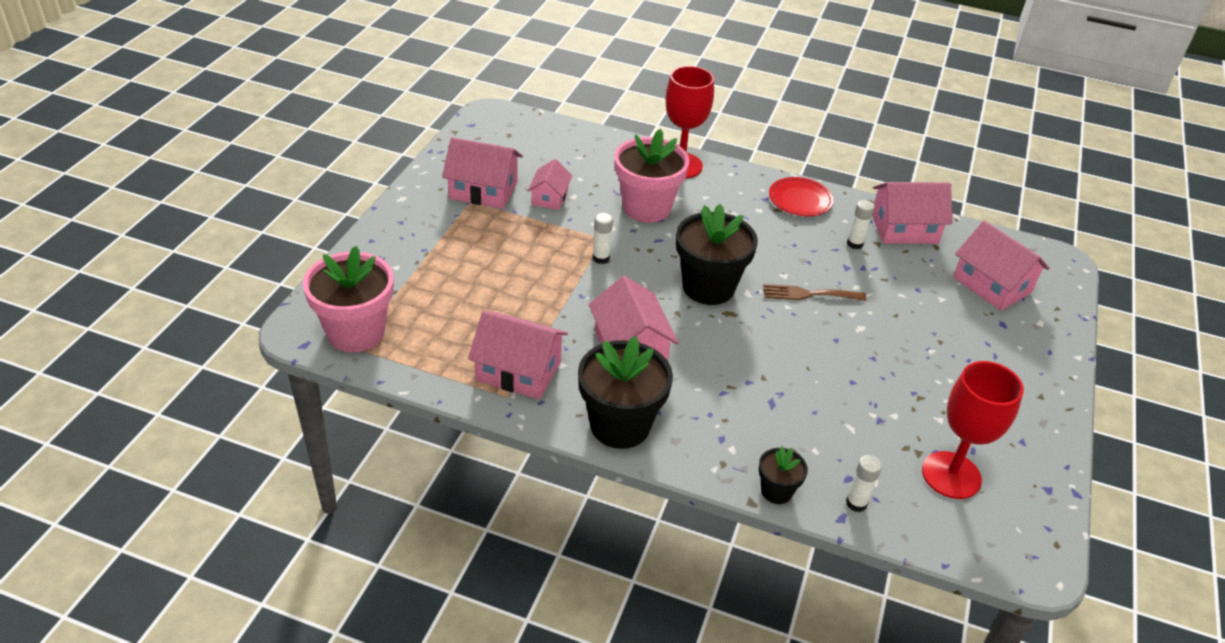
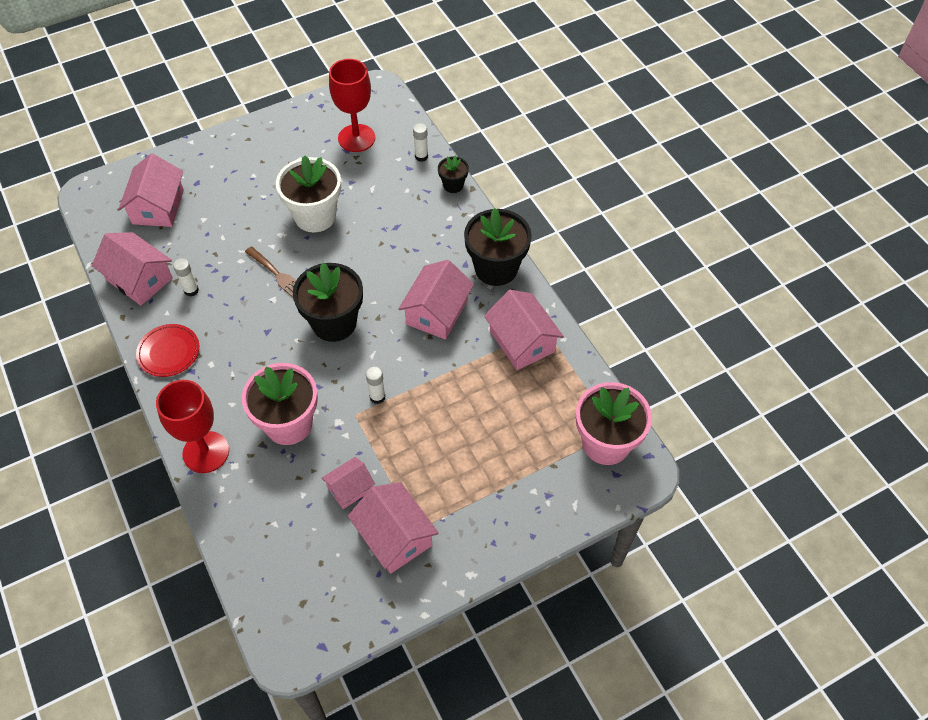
camera: 135 degrees left, 15 degrees up
none -> white flower pot [276,156,341,232]

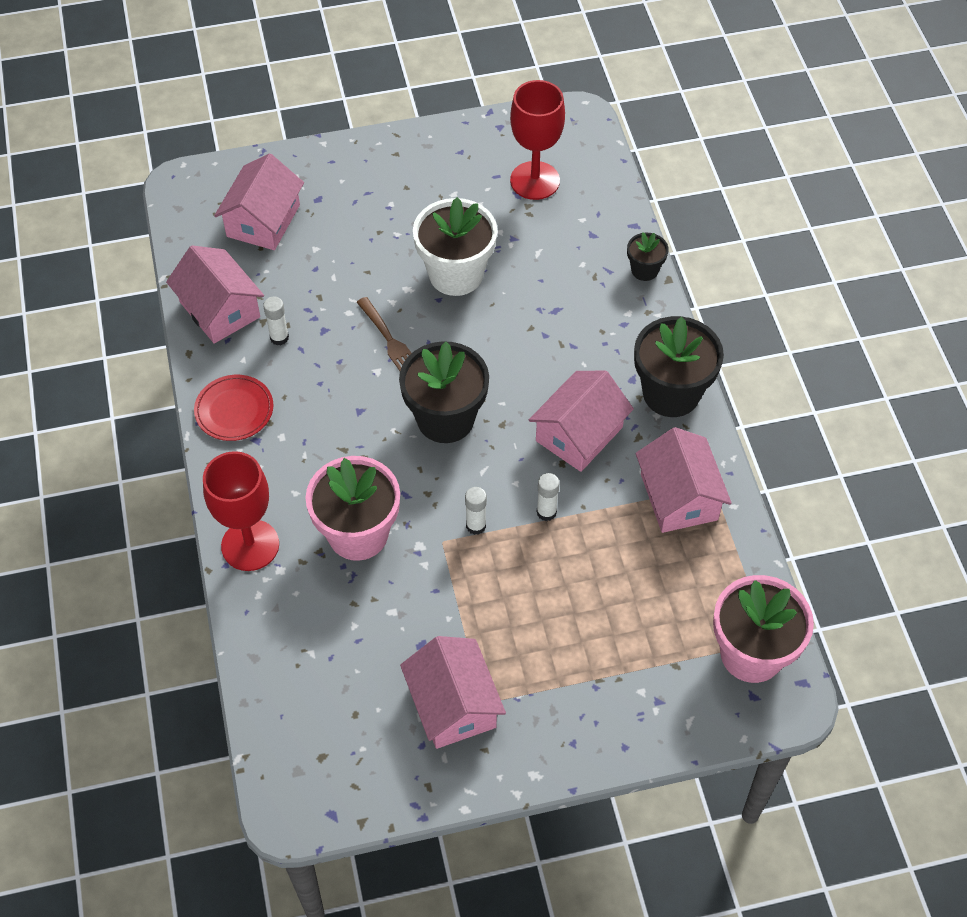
camera: 15 degrees right, 0 degrees up
pink house [322,457,375,509] -> none
white glue stick [413,123,428,162] -> white glue stick moved to [537,473,559,521]

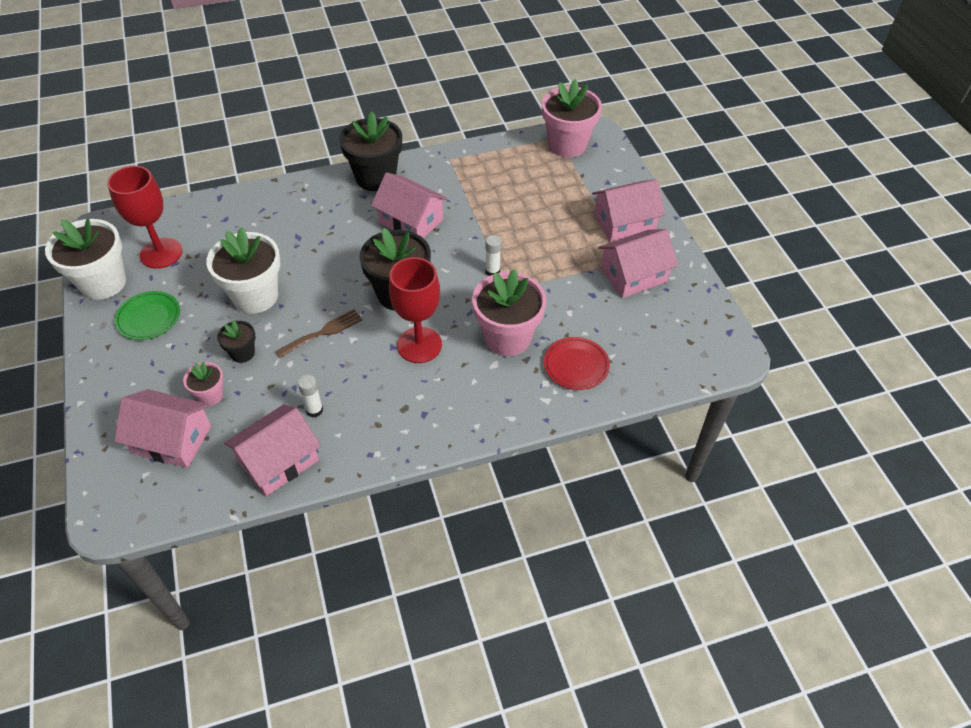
camera: 95 degrees left, 5 degrees down
red plate [194,375,273,441] -> red plate moved to [544,337,610,390]
red goblet [203,451,279,571] -> red goblet moved to [389,257,442,363]
white glue stick [537,473,559,521] -> none
black flower pot [627,232,669,281] -> black flower pot moved to [217,320,256,363]
pink house [635,427,732,533] -> pink house moved to [592,179,665,242]
none -> white flower pot [45,219,126,300]
none -> green plate [115,291,180,340]
none -> pink flower pot [183,362,224,406]

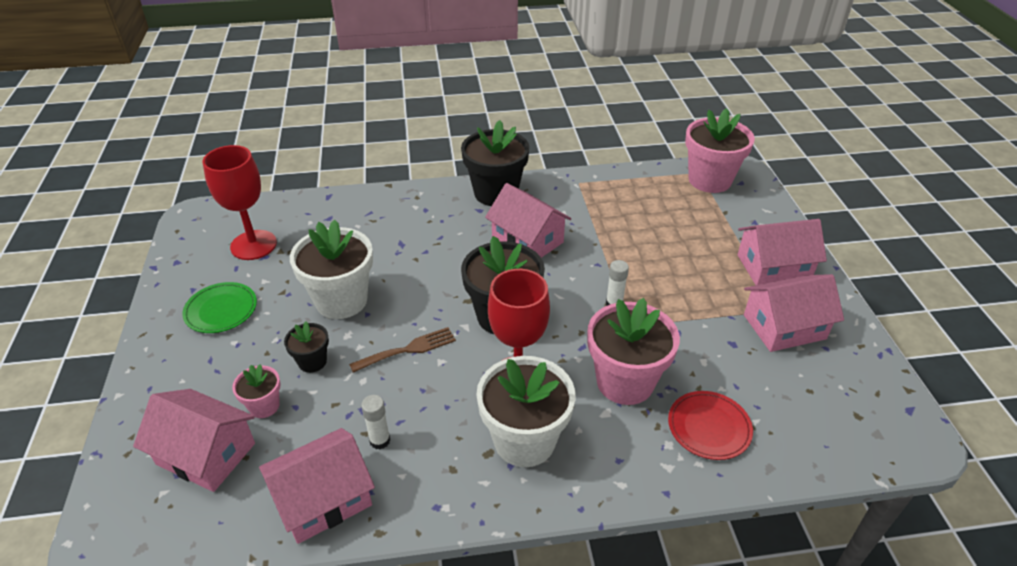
camera: 10 degrees right, 10 degrees down
white flower pot [45,219,126,300] -> white flower pot moved to [476,356,575,467]

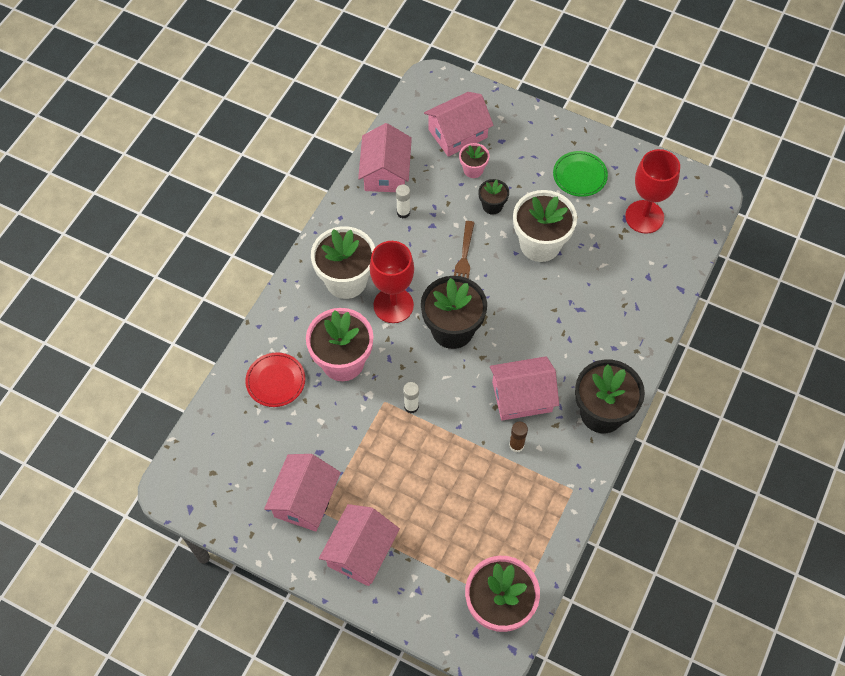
camera: 125 degrees right, 20 degrees up
none -> brown glue stick [509,421,528,453]

